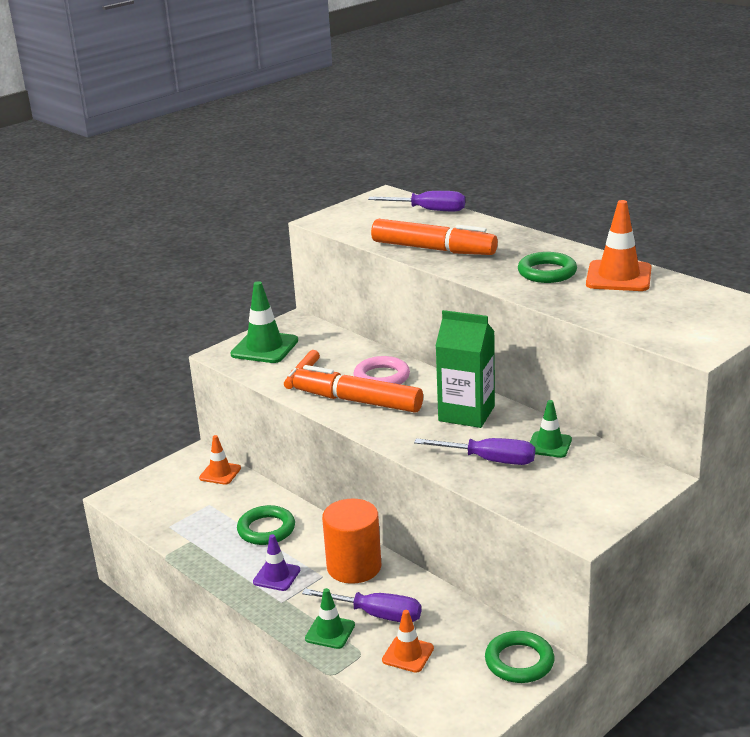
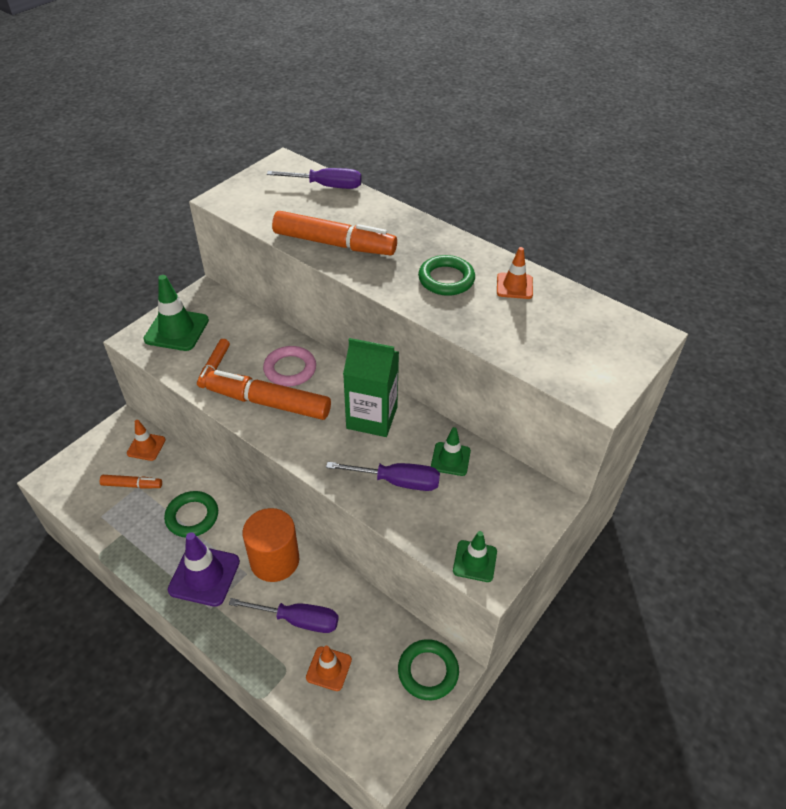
camera: 10 degrees left, 20 degrees up
purple traffic cone [253,534,300,591] -> purple traffic cone [168,532,240,607], size x1.66
green traffic cone [305,588,355,649] -> green traffic cone moved to [453,531,497,582]
orange traffic cone [586,200,651,291] -> orange traffic cone [497,247,533,299], size x0.60
none -> orange marker [100,475,162,489]

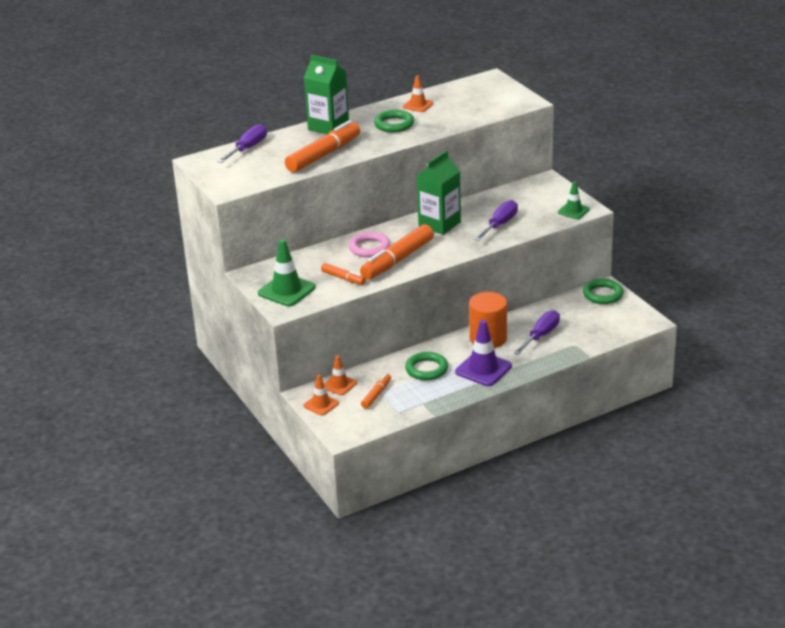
camera: 65 degrees left, 15 degrees down
orange traffic cone [306,646,352,691] -> orange traffic cone moved to [303,375,339,416]
green traffic cone [431,427,471,476] -> none
none -> green carton [304,55,349,134]

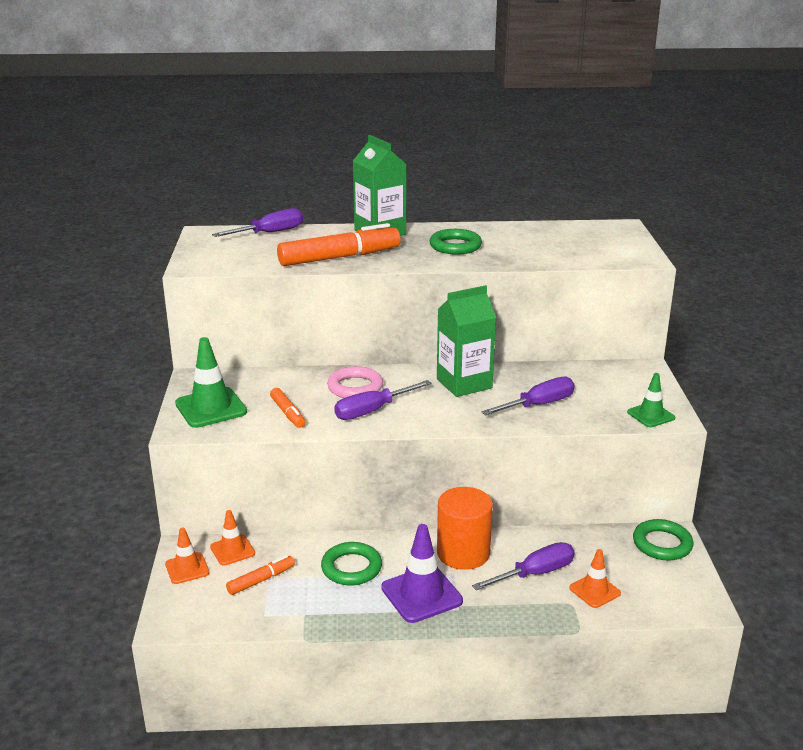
camera: 25 degrees right, 5 degrees down
orange marker [360,224,434,280] -> purple screwdriver [334,380,432,420]
orange traffic cone [403,75,434,112] -> orange traffic cone moved to [569,549,621,608]

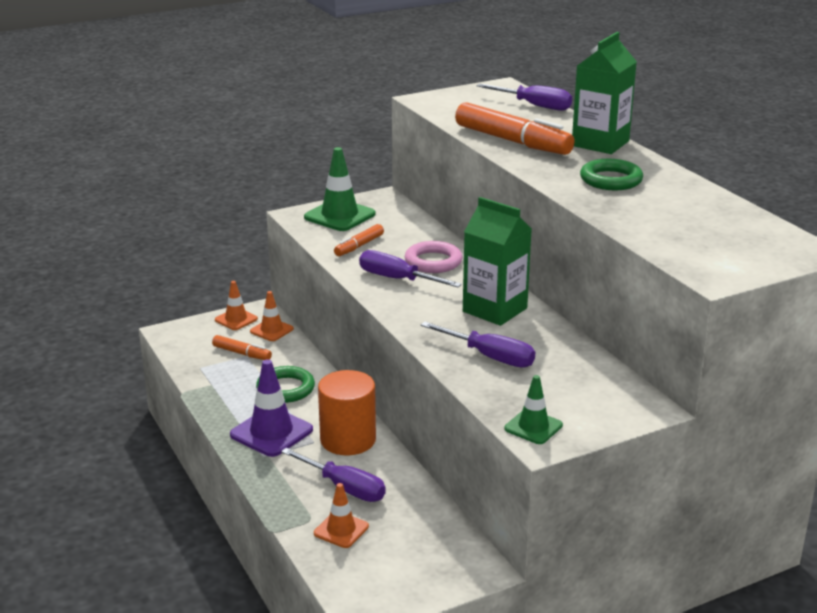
camera: 65 degrees right, 0 degrees up
green ring [633,519,693,561] -> none

